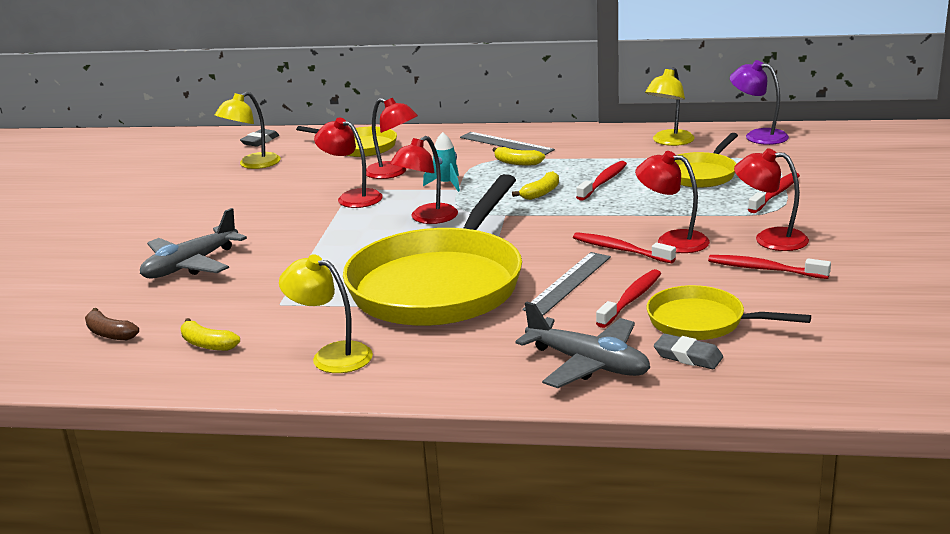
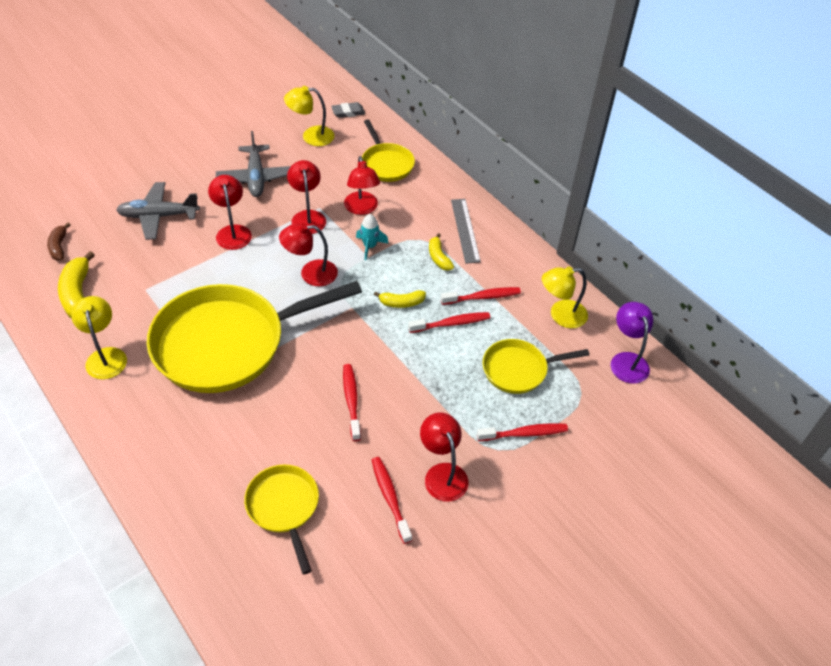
camera: 40 degrees right, 25 degrees up
yellow banana [181,318,240,351] -> yellow banana [58,251,95,318], size x1.67
grey plane [515,302,650,388] -> grey plane moved to [216,131,291,197]
grey ruler [522,252,611,315] -> none
red toothbrush [596,269,661,328] -> red toothbrush moved to [441,287,521,305]
red lamp [635,151,710,253] -> red lamp moved to [208,175,252,250]
grey eraser [654,334,723,369] -> none

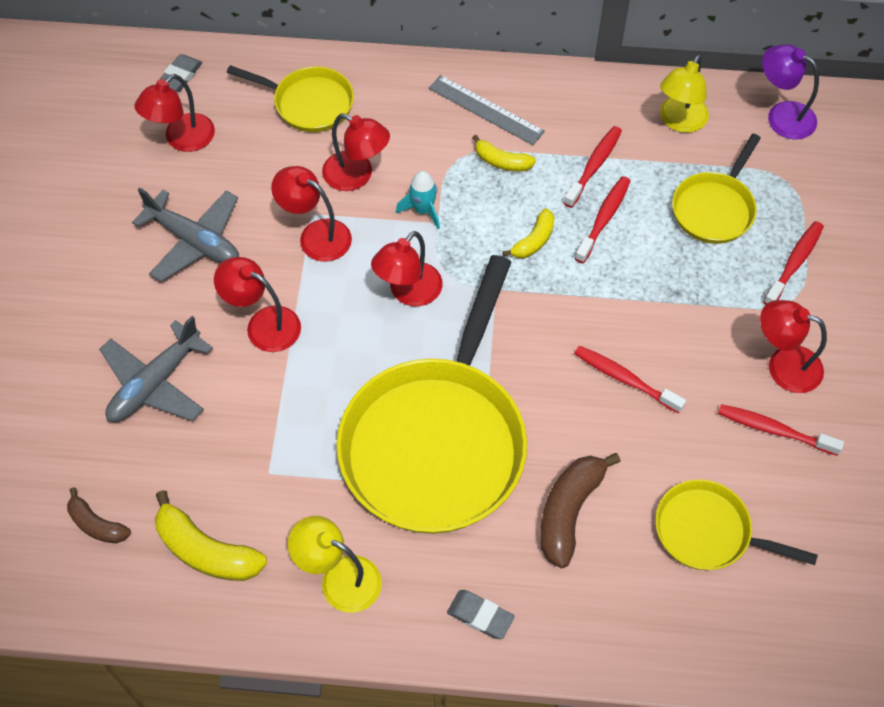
camera: 45 degrees left, 10 degrees up
yellow lamp [284,86,335,146] -> red lamp [135,74,215,152]
none -> grey eraser [447,590,515,639]
none -> brown banana [540,453,621,568]

